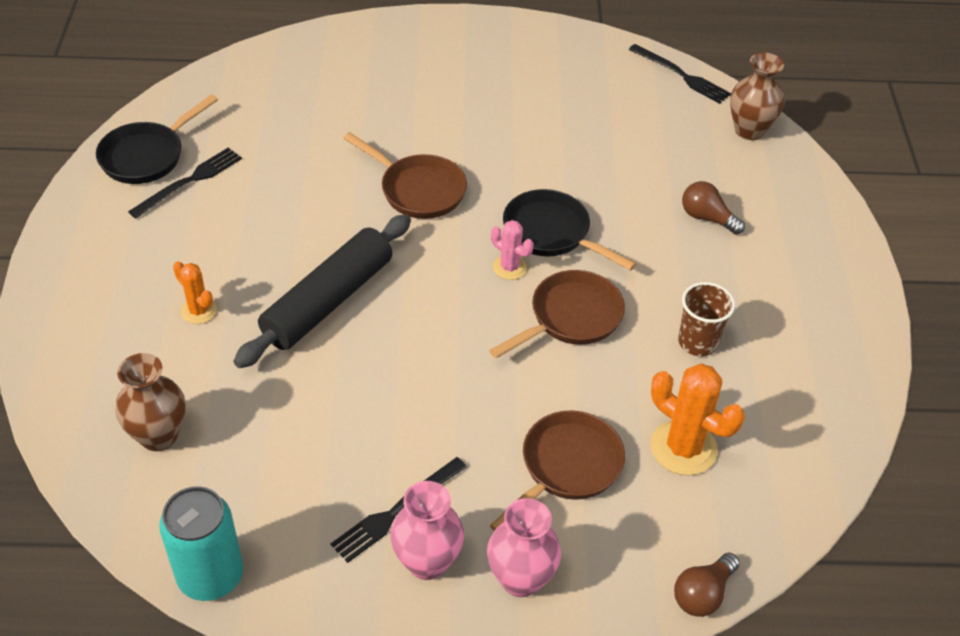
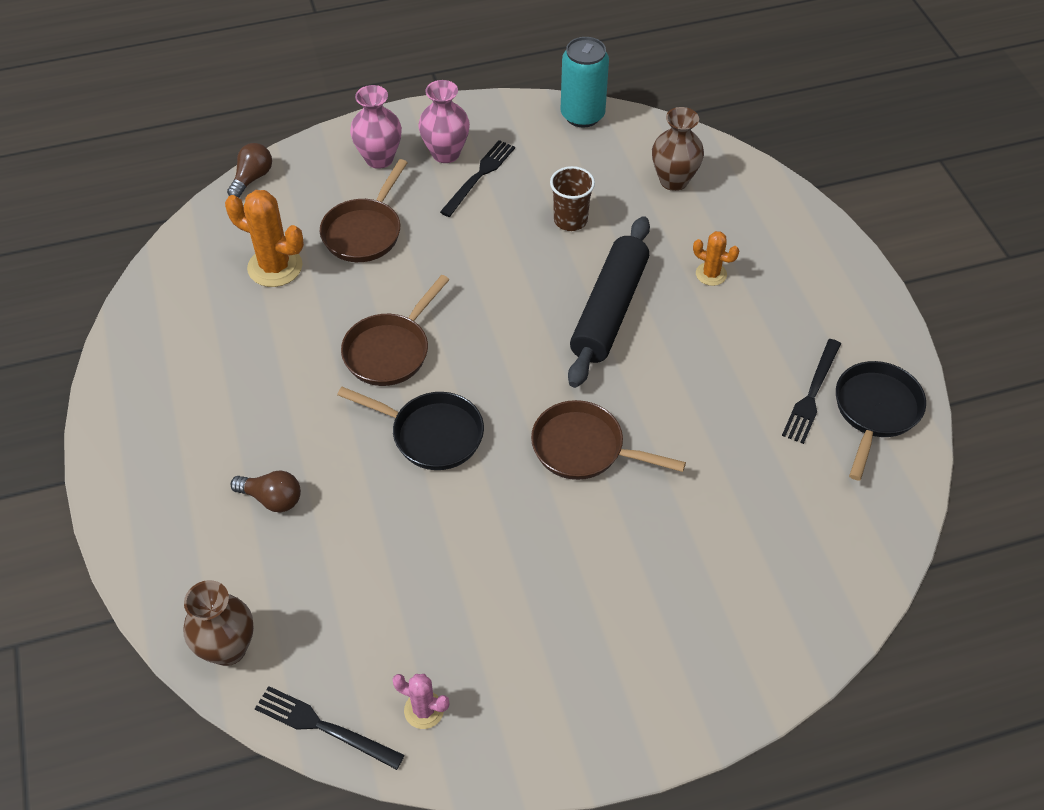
camera: 165 degrees right, 5 degrees up
pink cactus [491,220,534,280] -> pink cactus moved to [392,674,449,729]
brown cup [678,282,735,356] -> brown cup moved to [550,166,595,231]

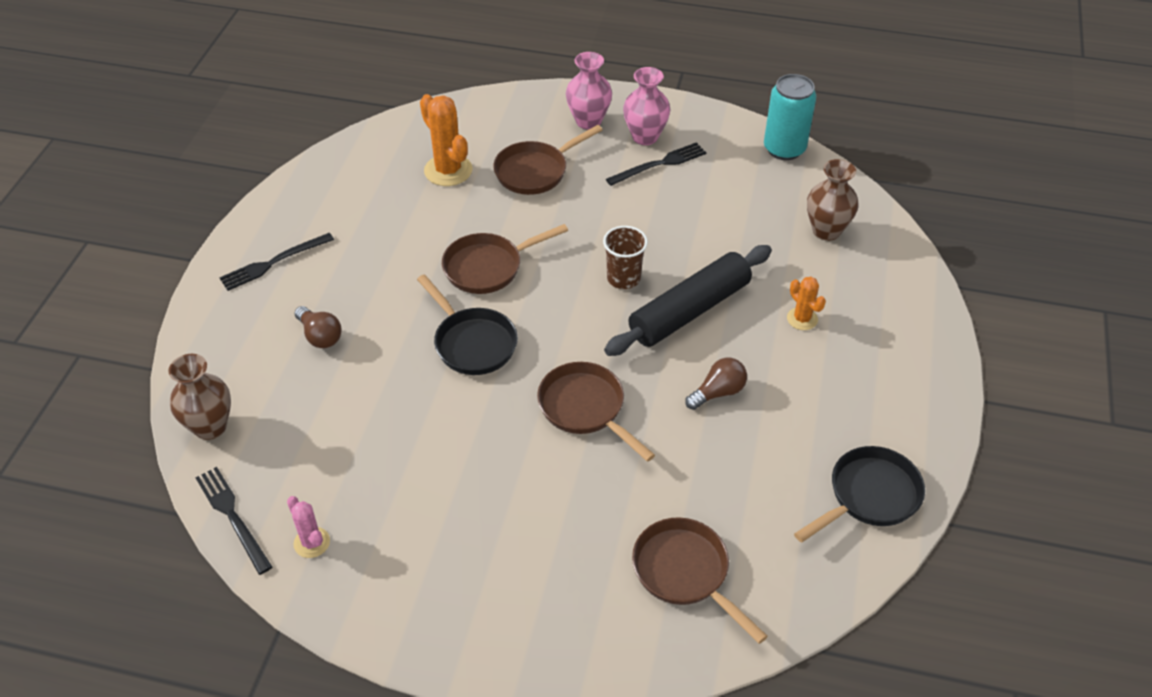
camera: 30 degrees right, 5 degrees down
brown light bulb [227,143,272,198] -> brown light bulb moved to [685,358,747,410]
brown cup [550,166,595,231] -> brown cup moved to [603,226,648,289]
black fork [782,339,841,444] -> black fork moved to [220,233,334,291]
none -> brown pan [632,517,768,644]

